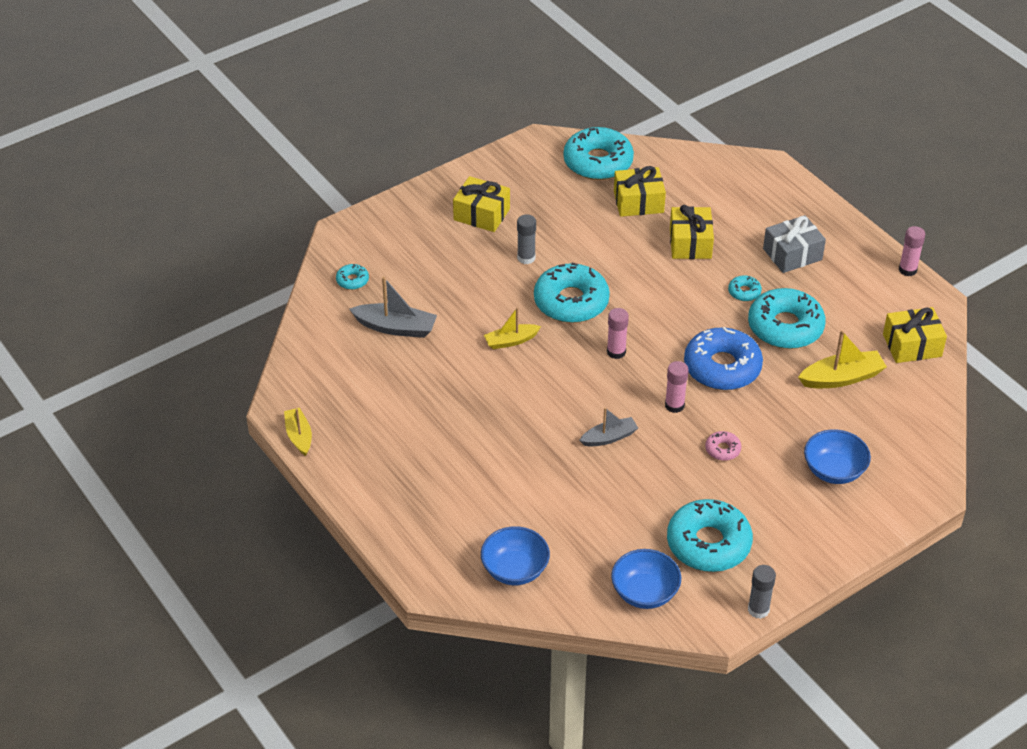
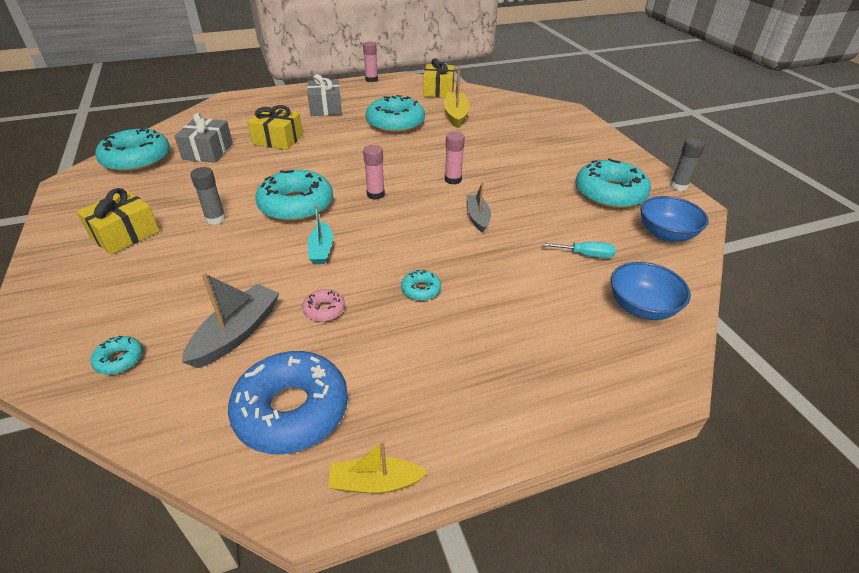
camera: 75 degrees left, 5 degrees down
yellow boat [484,307,541,349] -> turquoise boat [308,205,333,264]
yellow gift [614,166,666,217] -> grey gift [174,113,233,162]
blue donut [684,327,763,390] -> blue donut moved to [228,351,348,454]
pink donut [705,431,741,461] -> pink donut moved to [302,289,345,322]
turquoise donut [728,275,762,301] -> turquoise donut moved to [401,270,441,301]
blue bowl [804,429,871,484] -> none
none -> turquoise screwdriver [541,242,616,258]

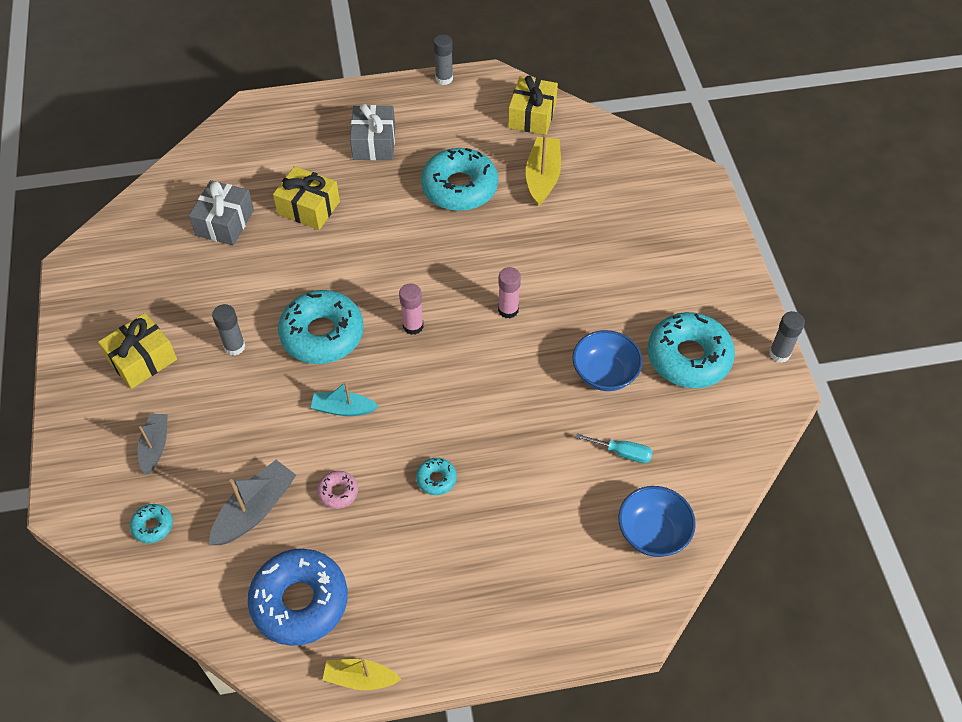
camera: 10 degrees right, 15 degrees up
turquoise donut [95,127,170,172] -> none
turquoise boat [308,205,333,264] -> turquoise boat turned 90 degrees clockwise [311,381,378,416]
pink glue stick [363,41,378,82] -> grey glue stick [434,34,453,85]
grey boat [466,182,491,233] -> grey boat moved to [138,414,168,474]
blue bowl [640,196,709,242] -> blue bowl moved to [573,330,643,391]

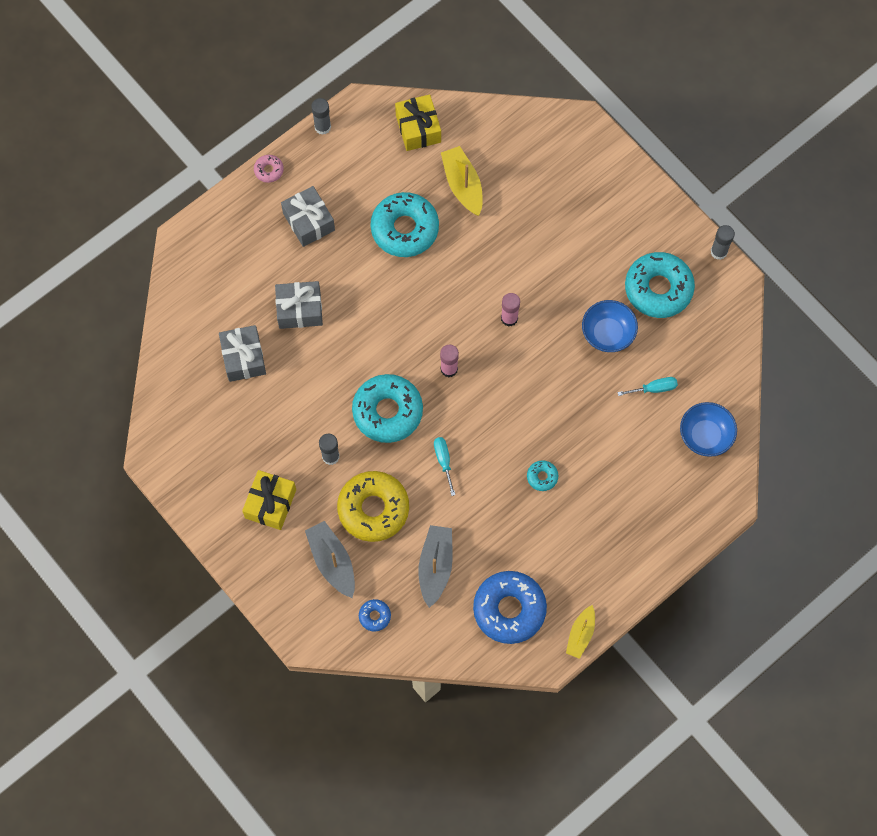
camera: 30 degrees left, 15 degrees up
turquoise donut [130,504,173,543] -> blue donut [359,599,391,632]
grey boat [138,414,168,474] -> grey boat [305,521,355,598], size x1.52
yellow gift [273,166,340,230] -> grey gift [275,281,323,329]
turquoise boat [311,381,378,416] -> turquoise screwdriver [434,437,455,496]
pink donut [317,471,358,509] -> pink donut moved to [254,155,284,183]
yellow boat [323,659,401,690] -> yellow boat turned 45 degrees counterclockwise [566,605,595,659]
none -> yellow donut [337,471,409,542]

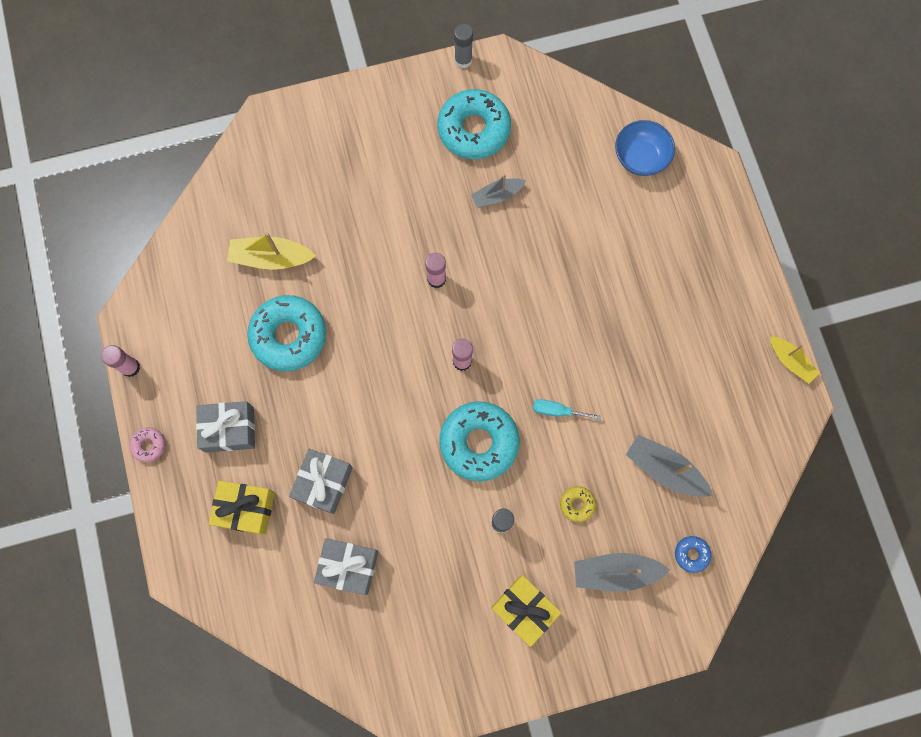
camera: 65 degrees left, 5 degrees up
grey glue stick [311,98,331,135] -> pink glue stick [101,345,140,377]
yellow donut [337,471,409,542] -> yellow donut [560,486,596,522], size x0.44
yellow gift [395,94,441,151] -> yellow gift moved to [209,480,275,535]
blue donut [473,571,547,644] -> none
turquoise donut [527,460,558,491] -> none
blue bowl [582,300,638,352] -> grey boat [471,174,526,208]
turquoise screwdriver [617,377,678,396] -> none

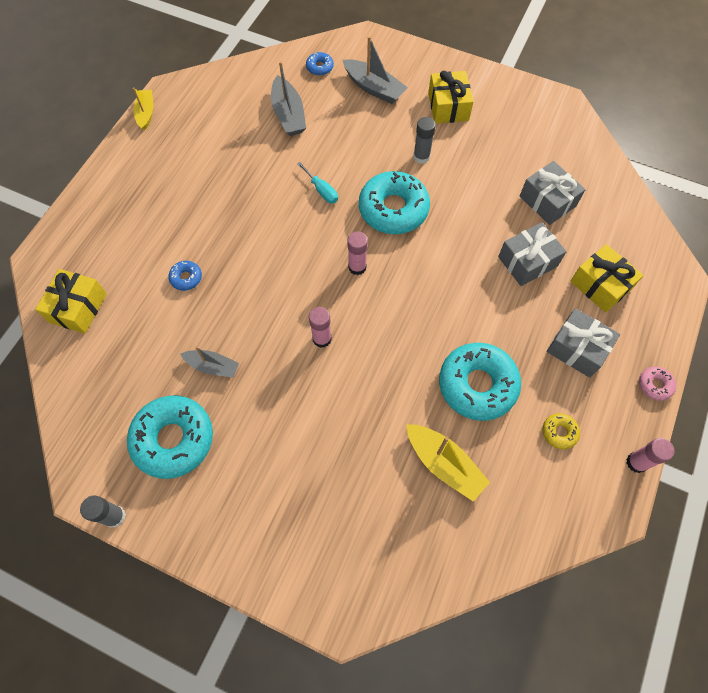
camera: 140 degrees left, 10 degrees down
yellow donut [560,486,596,522] -> yellow donut moved to [543,413,580,449]
blue bowl [615,120,675,176] -> yellow gift [35,269,107,334]
none -> blue donut [168,261,202,291]

